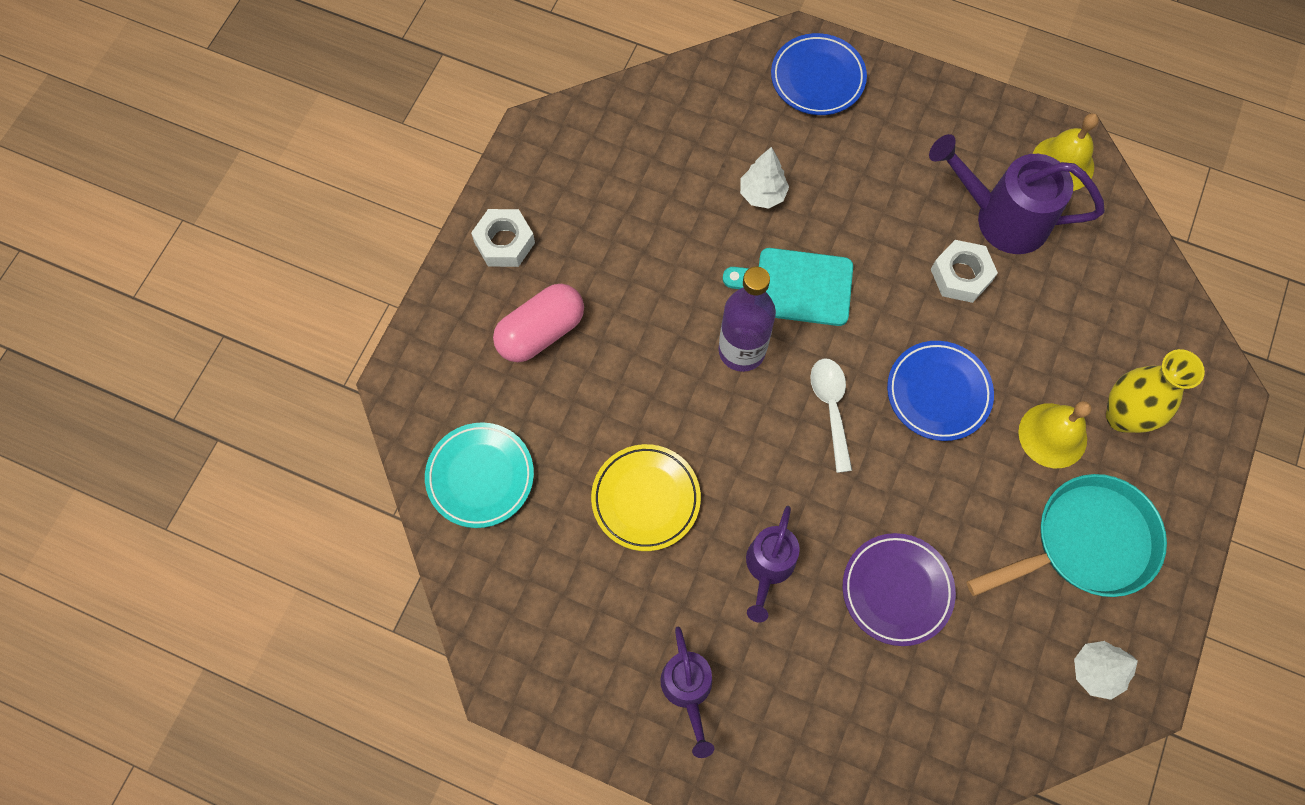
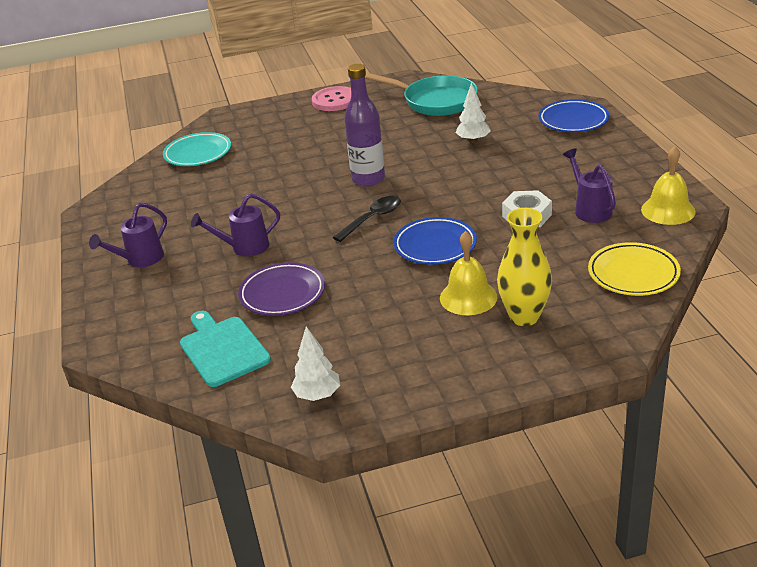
camera: 55 degrees right, 35 degrees down
white nut [471,209,535,267] -> pink button [312,86,351,111]
pink capsule [493,284,584,362] -> none
yellow plate [591,444,701,551] -> yellow plate moved to [588,242,681,296]
turquoise cutting board [723,248,853,326] -> turquoise cutting board moved to [180,311,271,387]
white spoon [810,358,852,473] -> black spoon [333,196,401,242]
purple watering can [929,134,1105,254] -> purple watering can [563,148,616,223], size x0.62
turquoise pan [967,474,1167,597] -> turquoise pan moved to [365,72,478,116]

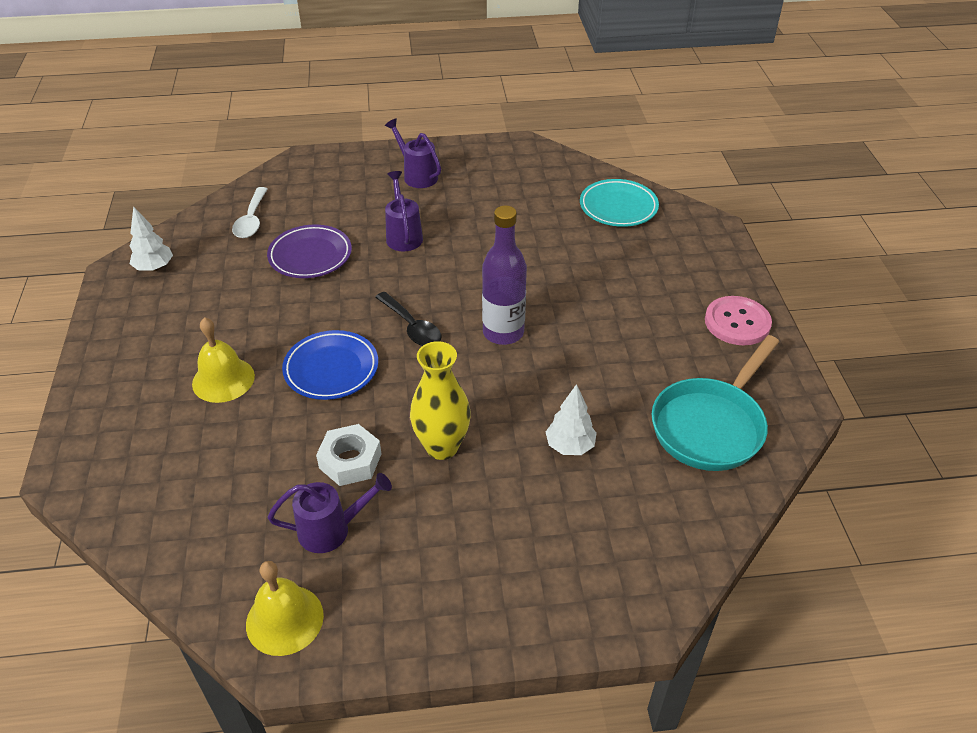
camera: 95 degrees right, 10 degrees up
turquoise cutting board [180,311,271,387] -> white spoon [232,187,267,238]
yellow vase [497,208,552,326] -> yellow vase moved to [410,341,471,460]
blue plate [538,99,609,132] -> none
yellow plate [588,242,681,296] -> none

